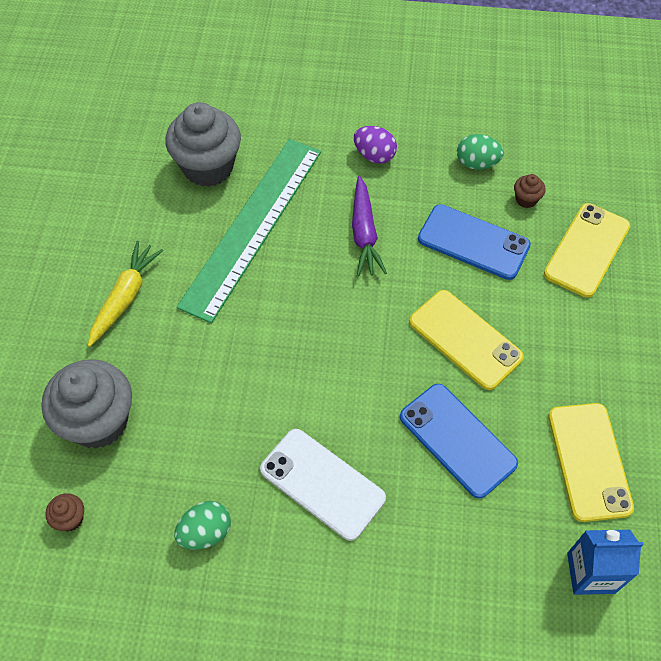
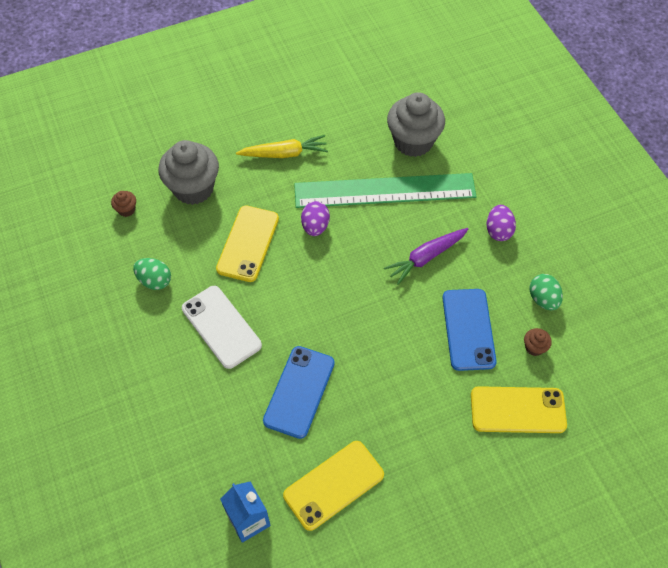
camera: 60 degrees right, 0 degrees up
white phone [260,429,386,541] -> white phone turned 45 degrees counterclockwise [182,286,262,369]
yellow phone [409,290,524,390] -> yellow phone moved to [216,205,279,282]
none -> purple egg [301,201,330,236]

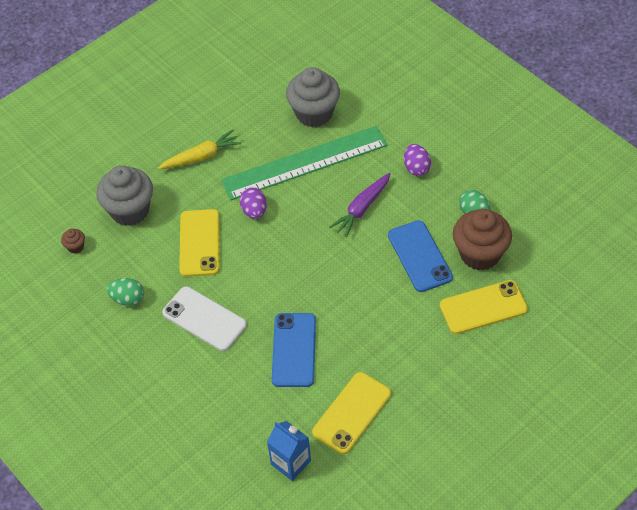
camera: 15 degrees left, 5 degrees down
brown cupcake [524,328,552,356] -> brown cupcake [453,209,512,271], size x2.40

